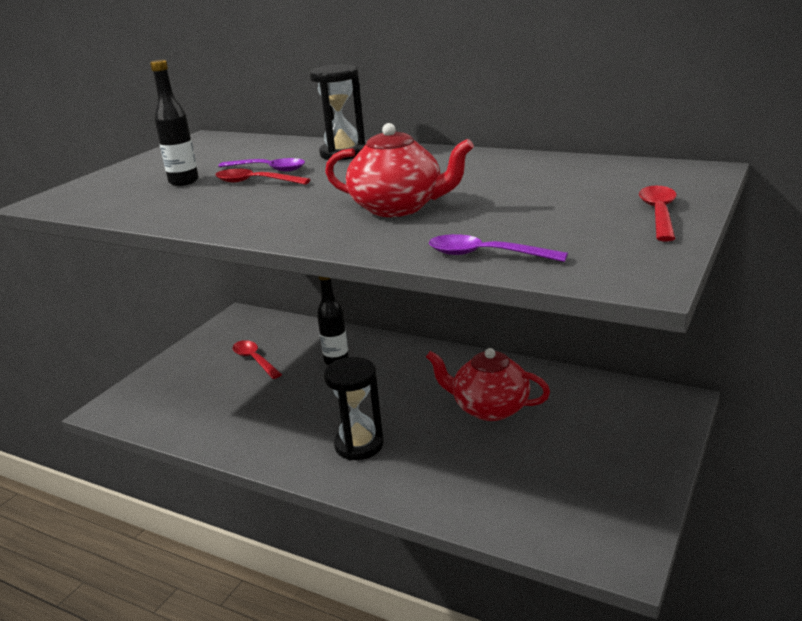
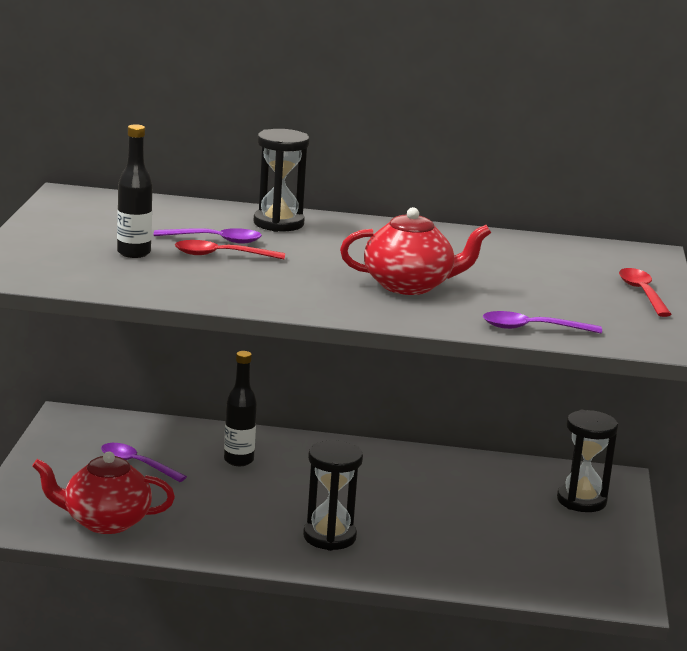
camera: 25 degrees left, 5 degrees down
red spoon [232,340,282,379] -> purple spoon [101,443,187,482]
red teapot [426,348,550,421] -> red teapot moved to [32,451,175,534]
none -> black hourglass [557,410,618,512]

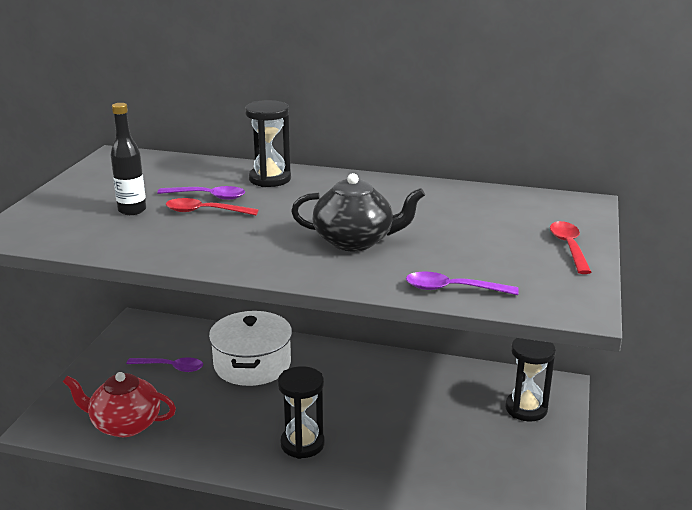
camera: 10 degrees right, 5 degrees up
purple spoon [101,443,187,482] -> purple spoon turned 150 degrees clockwise [126,357,203,372]
black bottle [224,351,257,466] -> white pot [209,311,292,386]
red teapot [340,207,491,295] -> black teapot [291,173,425,251]

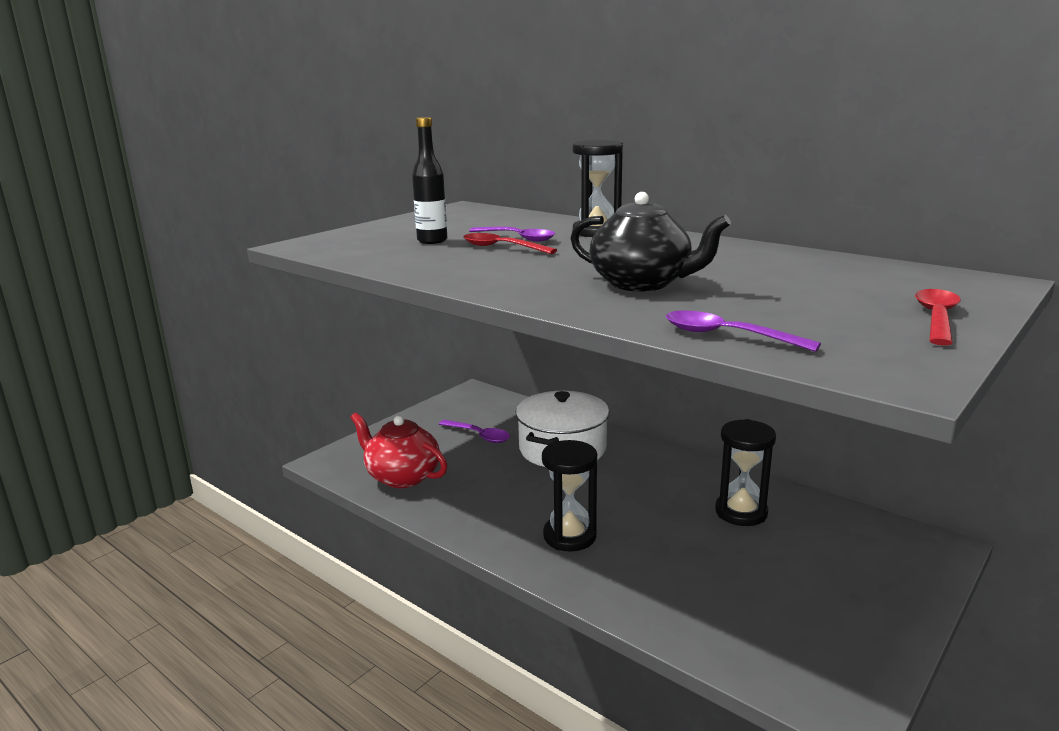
camera: 25 degrees right, 5 degrees down
black hourglass [505,338,556,422] -> black hourglass moved to [715,419,776,526]

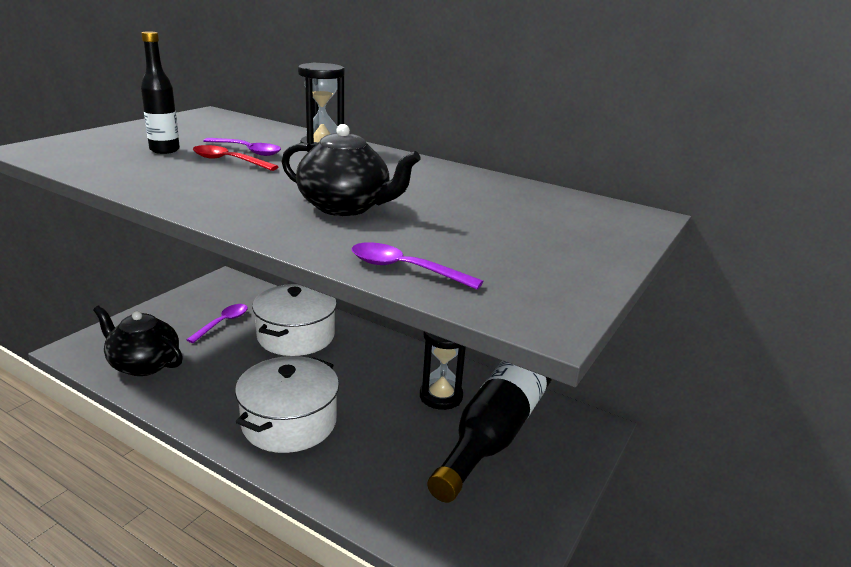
camera: 10 degrees left, 5 degrees up
red teapot [350,413,447,488] -> black teapot [93,306,183,376]
purple spoon [439,420,510,443] -> purple spoon turned 90 degrees counterclockwise [186,304,248,343]
black hourglass [542,440,597,551] -> white pot [235,356,339,453]
red spoon [915,289,961,346] -> none
none -> black bottle [428,361,552,502]

